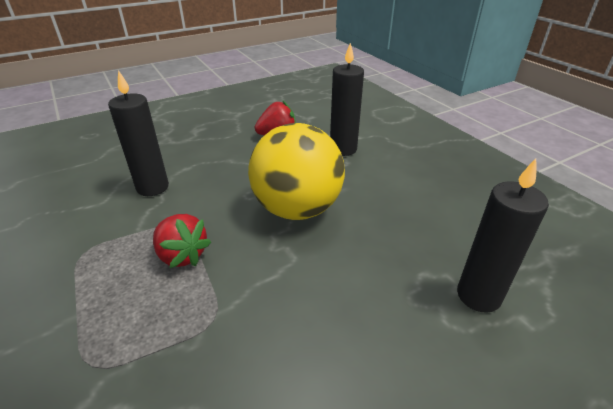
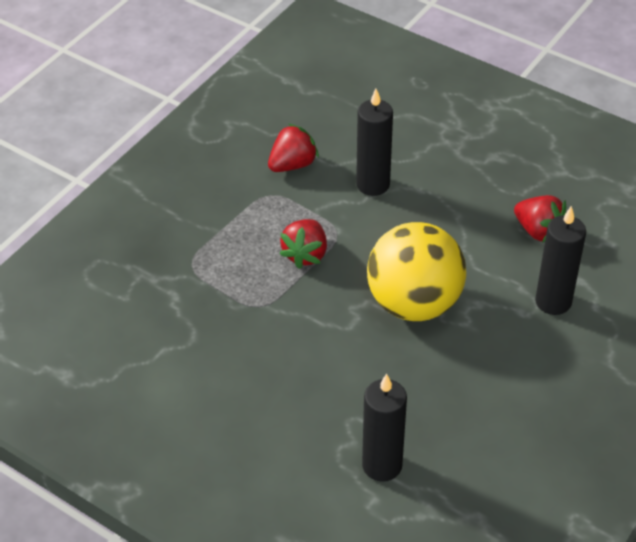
camera: 65 degrees right, 10 degrees up
none -> red strawberry [268,123,319,172]

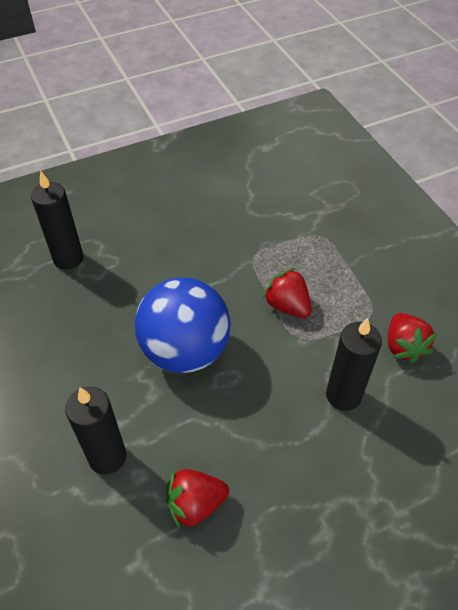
camera: 120 degrees right, 5 degrees up
yellow ball [367,222,466,321] -> blue ball [135,277,231,373]

